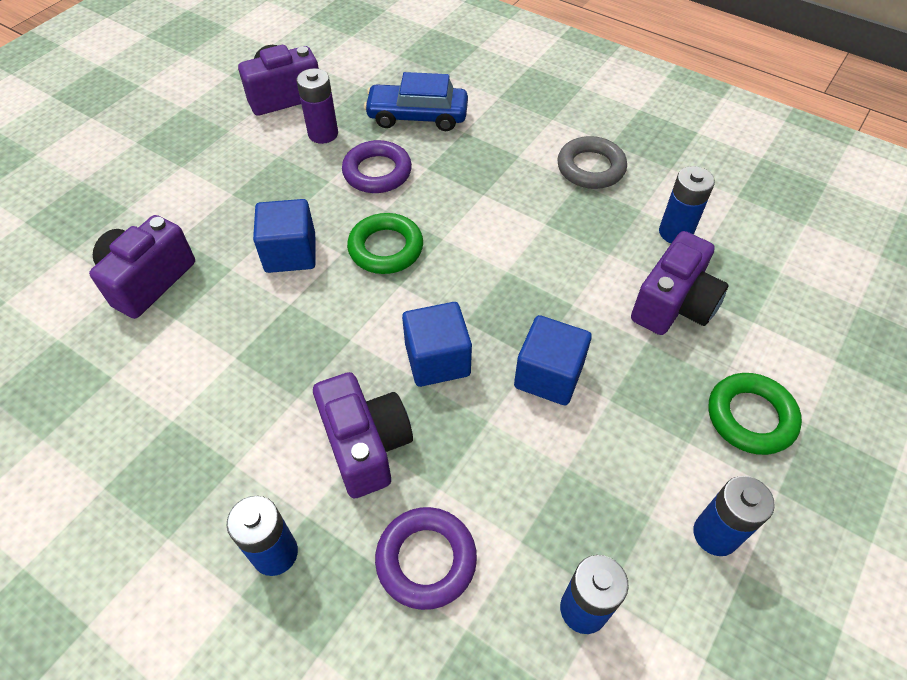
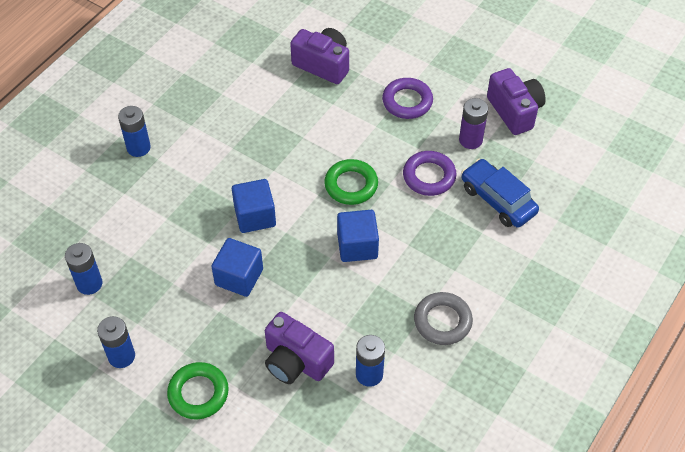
camera: 90 degrees right, 0 degrees up
blue cube [253,199,315,273] -> blue cube moved to [337,210,379,262]
purple camera [313,372,413,498] -> none
blue car [364,72,468,131] -> blue car turned 45 degrees counterclockwise [461,159,539,228]
purple ring [375,507,477,610] -> purple ring moved to [382,78,433,119]

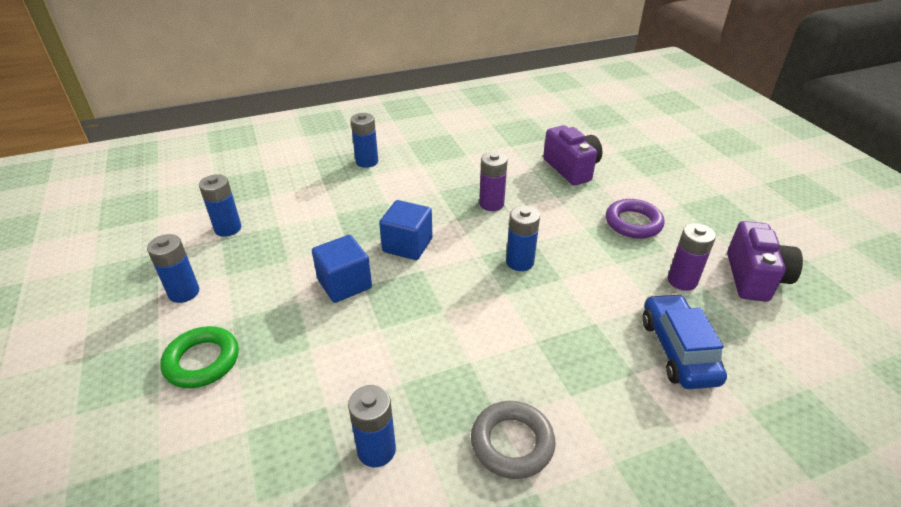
camera: 35 degrees right, 15 degrees down
purple camera [265,312,334,384] -> none
green ring [324,159,378,205] -> blue battery [506,206,540,271]
blue cube [337,210,379,262] -> none
purple ring [403,151,456,196] -> none
none -> purple battery [479,152,508,211]

